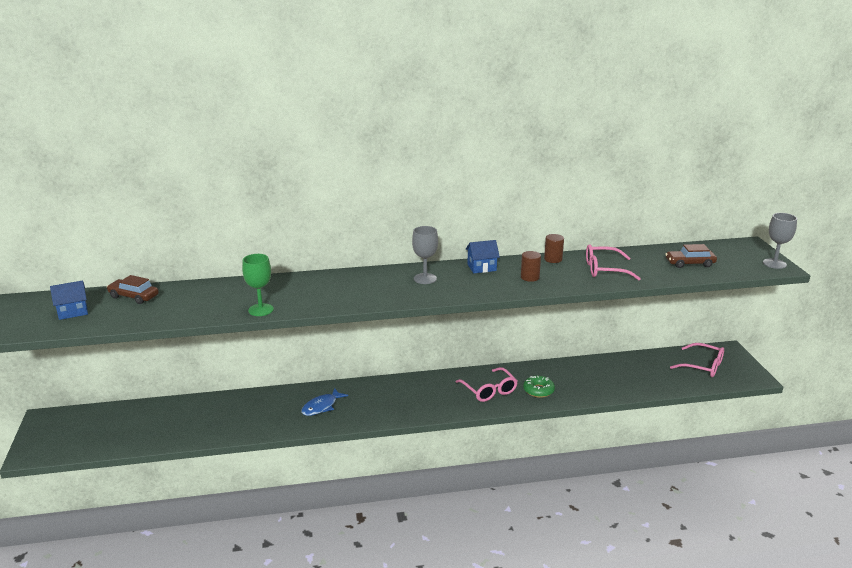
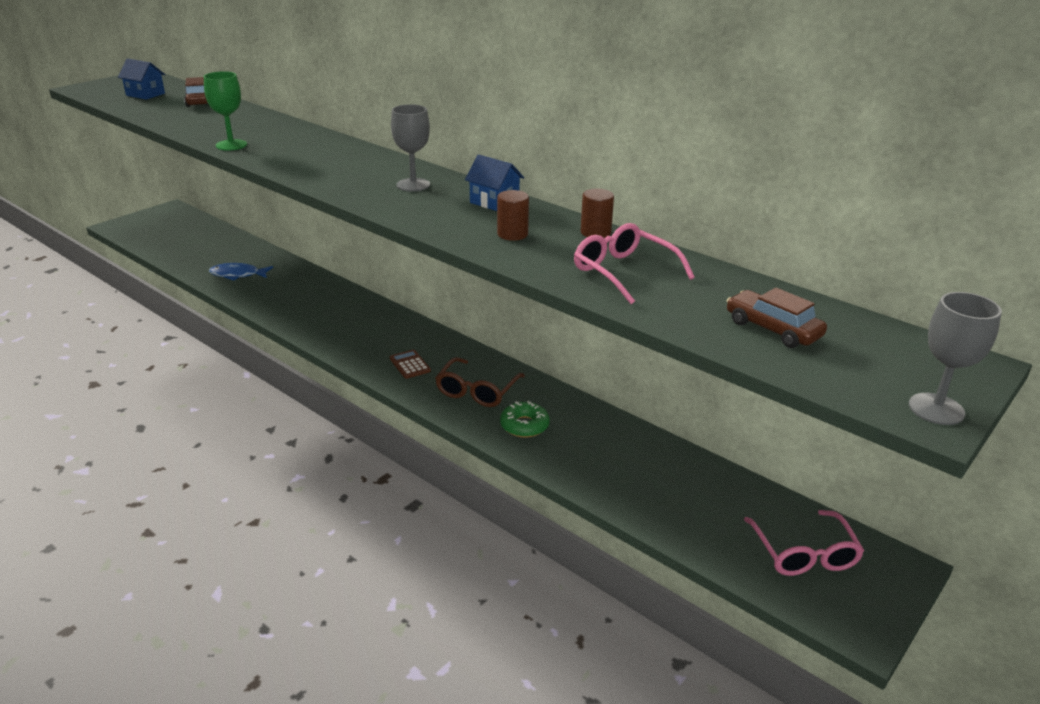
camera: 50 degrees right, 5 degrees up
blue fish [301,388,348,416] -> blue fish moved to [209,263,273,281]
pink glasses [456,367,518,402] -> brown glasses [435,357,525,407]
none -> brown calculator [390,350,431,379]

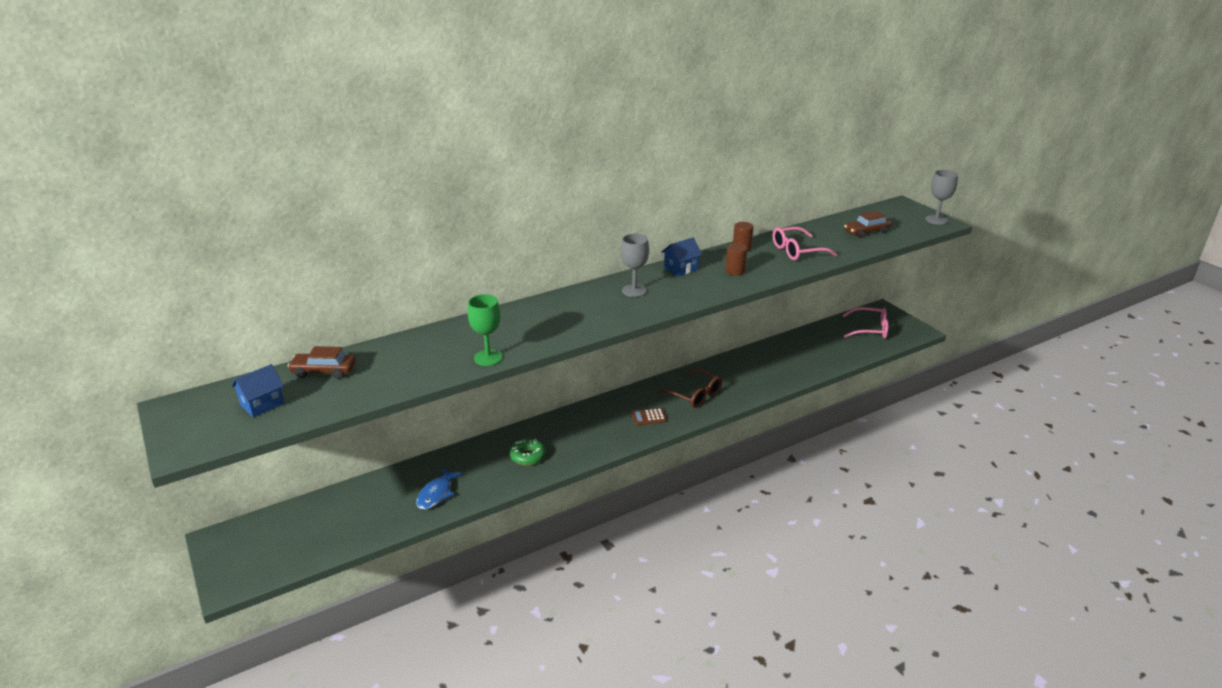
camera: 70 degrees left, 0 degrees up
green donut [500,401,550,437] -> green donut moved to [510,438,546,466]

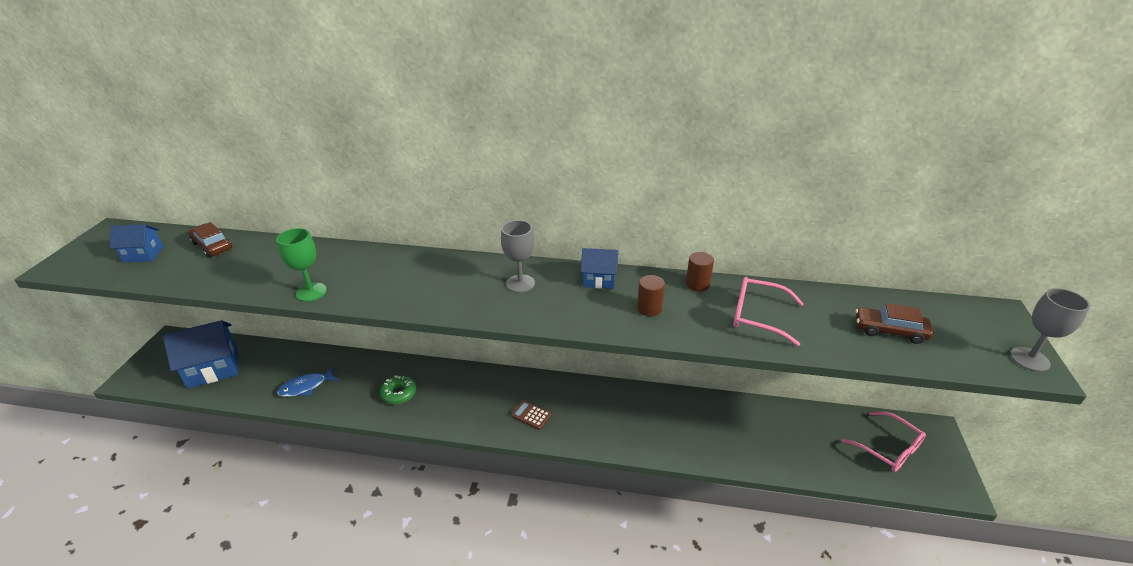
camera: 40 degrees right, 5 degrees up
brown glasses [657,369,722,408] -> none
none -> blue house [163,320,238,389]

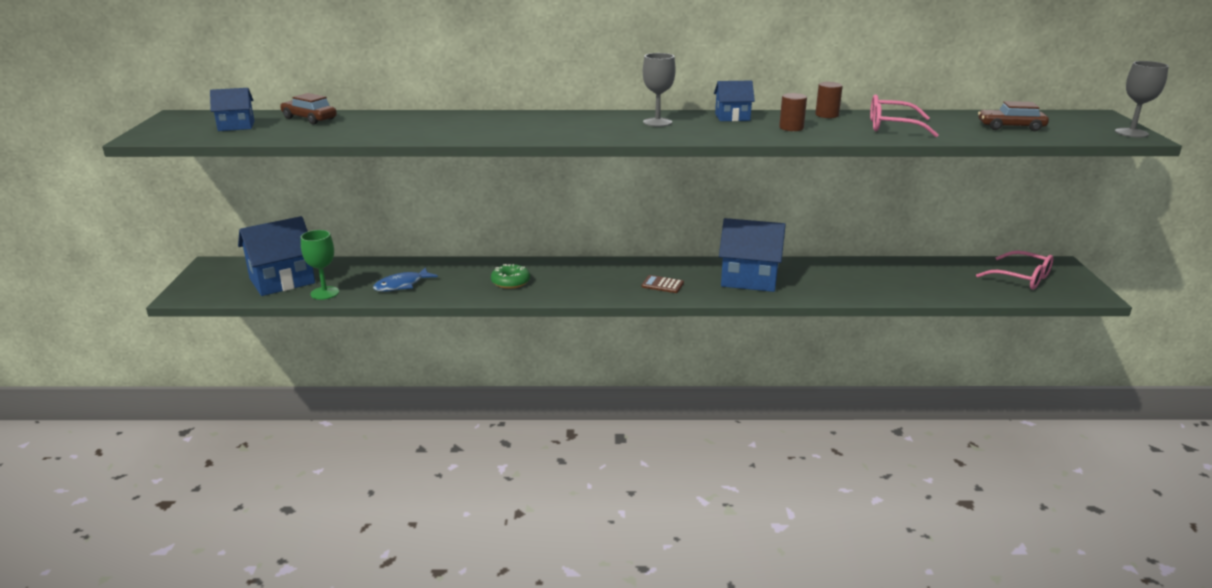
camera: 10 degrees left, 10 degrees down
green goblet [276,228,327,302] -> green goblet moved to [301,230,339,300]
none -> blue house [719,218,786,292]

